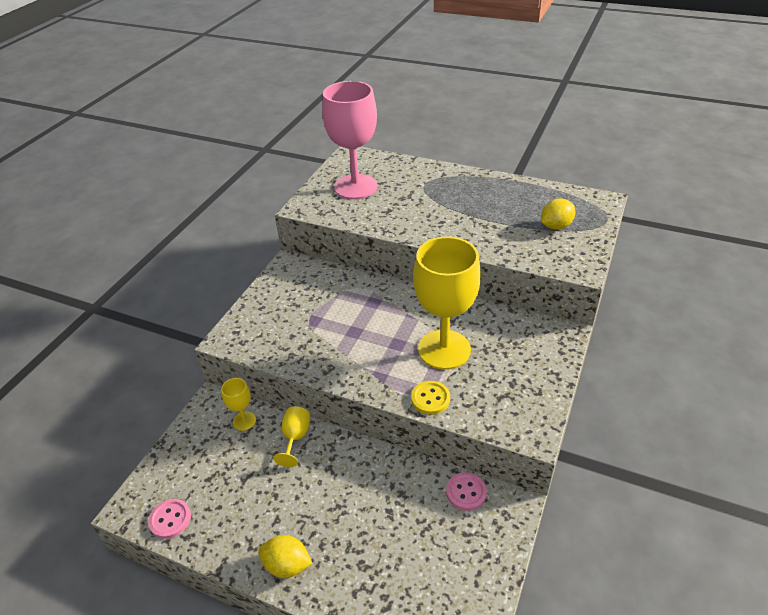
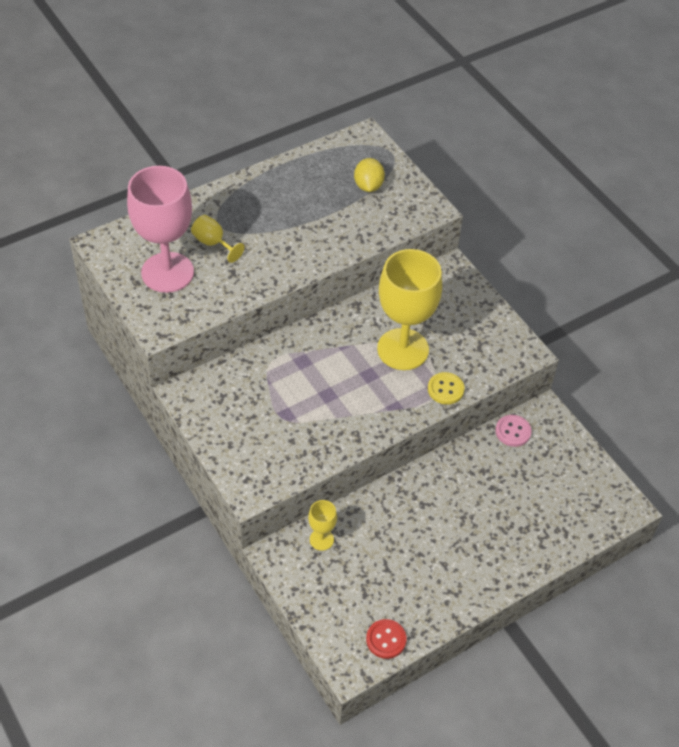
camera: 60 degrees left, 10 degrees up
pink button [148,499,191,539] -> red button [366,619,407,659]
yellow lemon [258,535,312,578] -> none
yellow goblet [274,406,310,467] -> yellow goblet moved to [191,215,245,263]

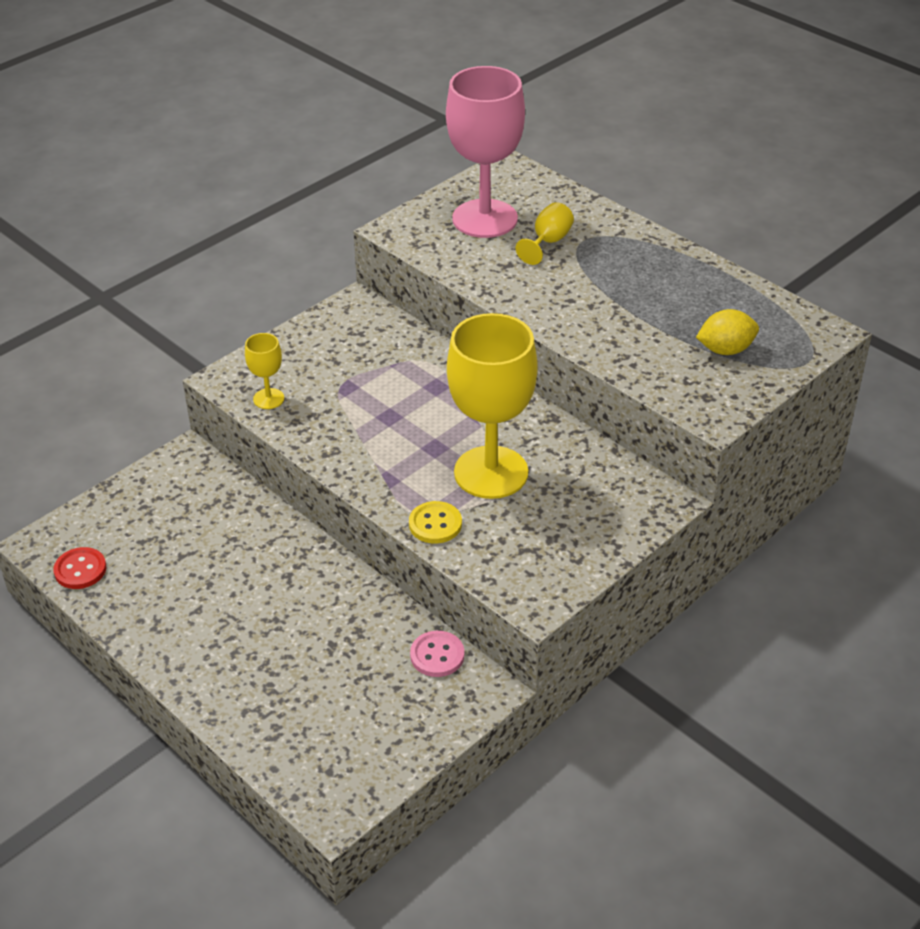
camera: 80 degrees right, 10 degrees down
yellow goblet [308,500,337,551] -> yellow goblet moved to [245,333,284,409]

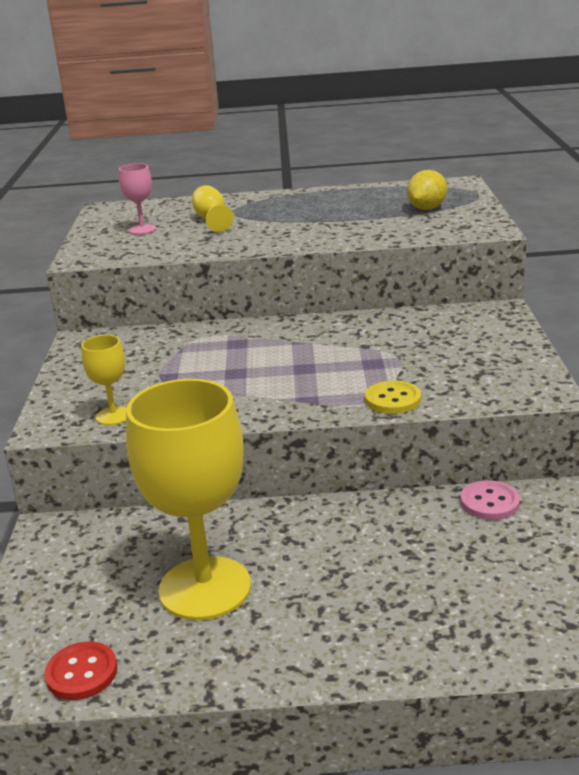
camera: 45 degrees left, 15 degrees down
pink goblet [446,66,525,238] -> pink goblet [119,163,156,234], size x0.44
yellow goblet [447,313,538,499] -> yellow goblet moved to [126,379,251,620]

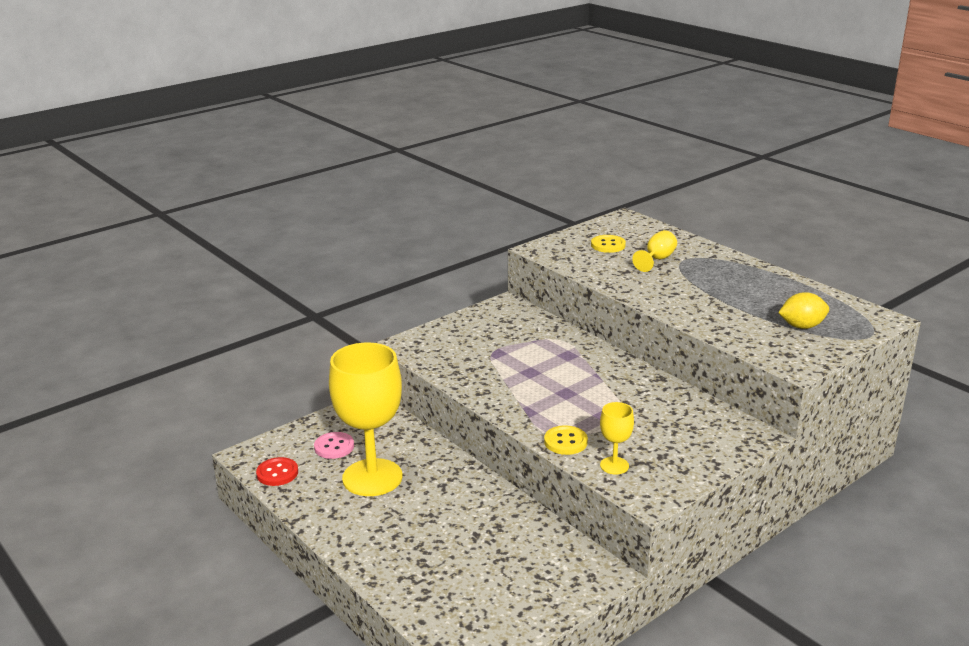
camera: 50 degrees right, 0 degrees up
yellow goblet [81,335,127,425] -> yellow goblet moved to [600,402,634,475]
pink goblet [119,163,156,234] -> yellow button [591,235,626,253]
pink button [461,480,520,520] -> pink button moved to [314,432,354,459]

